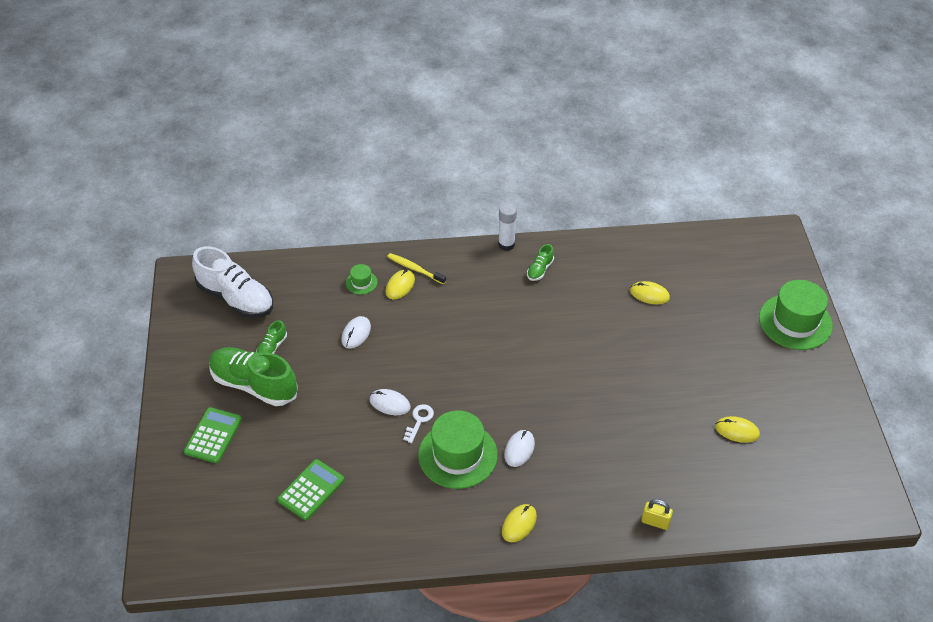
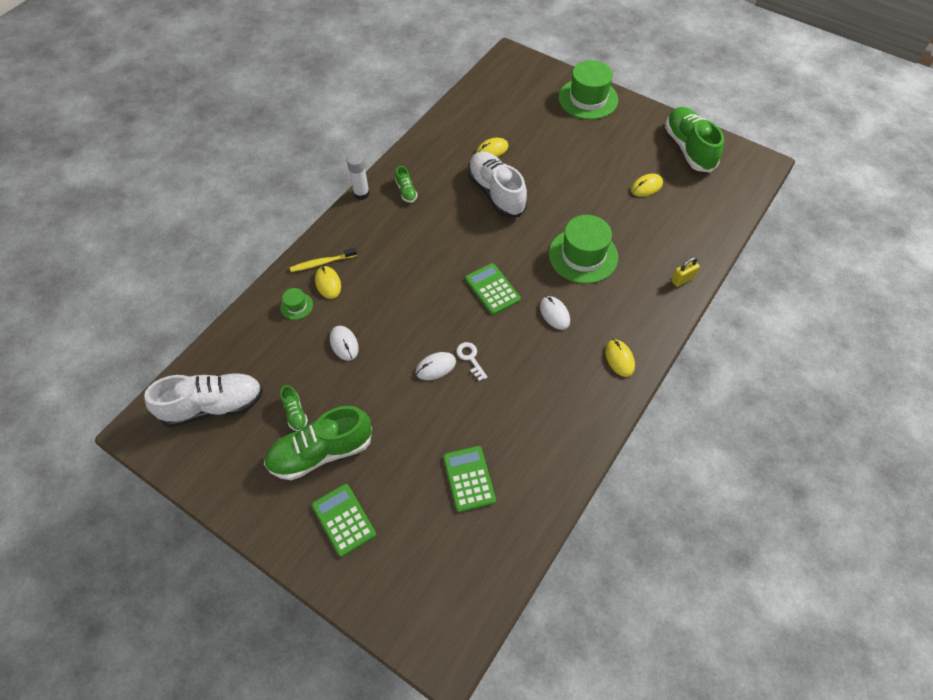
camera: 50 degrees left, 10 degrees up
green hat [418,410,498,489] -> green hat moved to [549,215,618,284]
none -> green calculator [465,263,521,315]
none -> white shoe [468,151,527,217]
none -> green shoe [665,107,724,172]

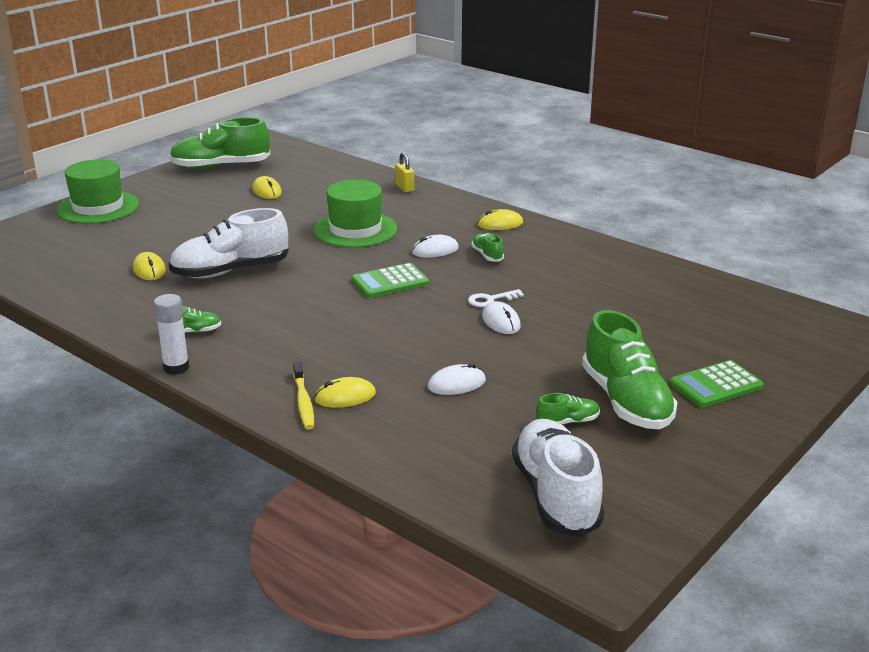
camera: 85 degrees left, 30 degrees down
green hat [280,288,313,320] -> none
green calculator [443,446,496,512] -> none
none -> green shoe [471,233,504,262]

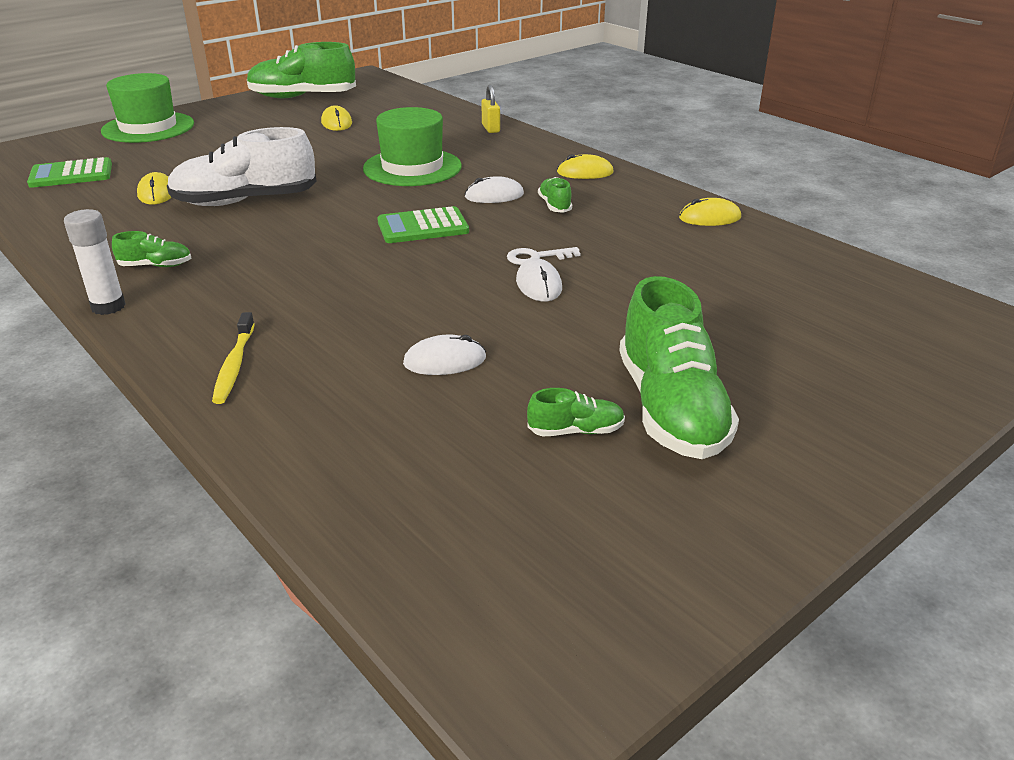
camera: 10 degrees right, 5 degrees up
yellow mouse [314,377,376,408] -> yellow mouse moved to [679,198,741,226]
white shoe [512,419,604,537] -> none
green calculator [670,360,764,408] -> green calculator moved to [27,157,112,188]

